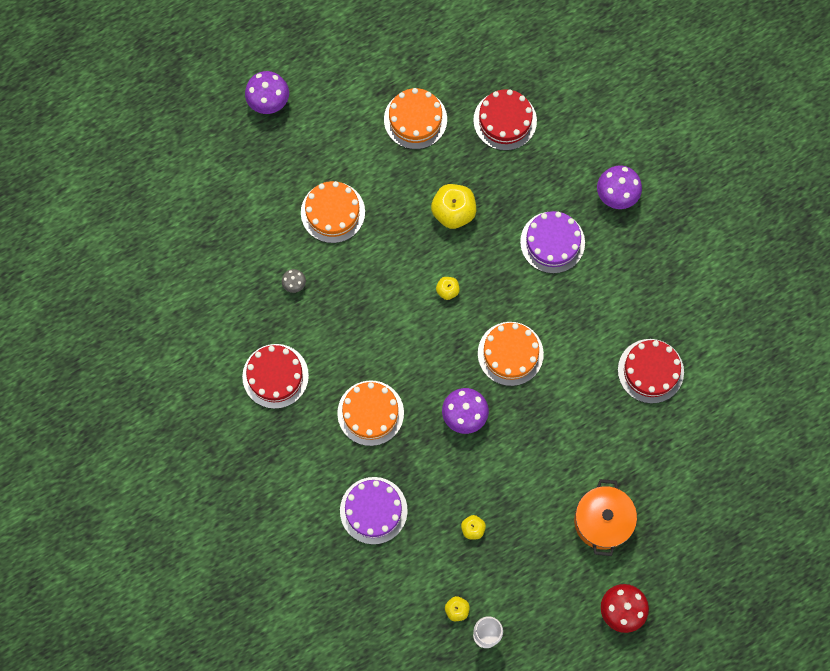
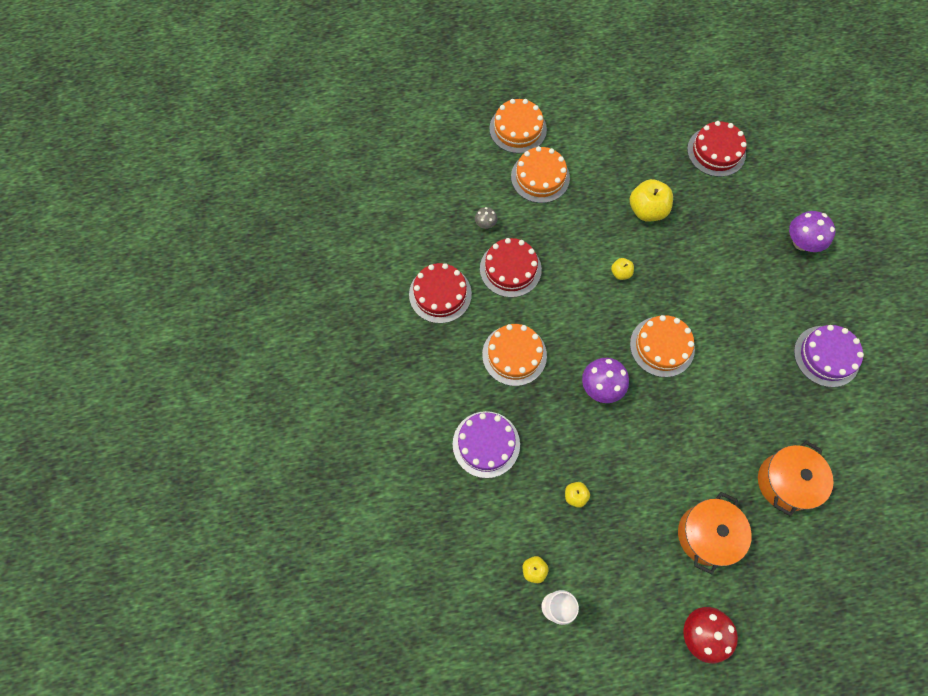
camera: 20 degrees right, 5 degrees down
purple mushroom [245,71,289,114] -> none
orange cake [384,88,447,149] -> orange cake moved to [489,99,547,153]
purple cake [520,211,585,274] -> purple cake moved to [794,325,864,387]
red cake [618,339,684,403] -> red cake moved to [480,238,542,298]
none -> orange pot [758,441,834,516]

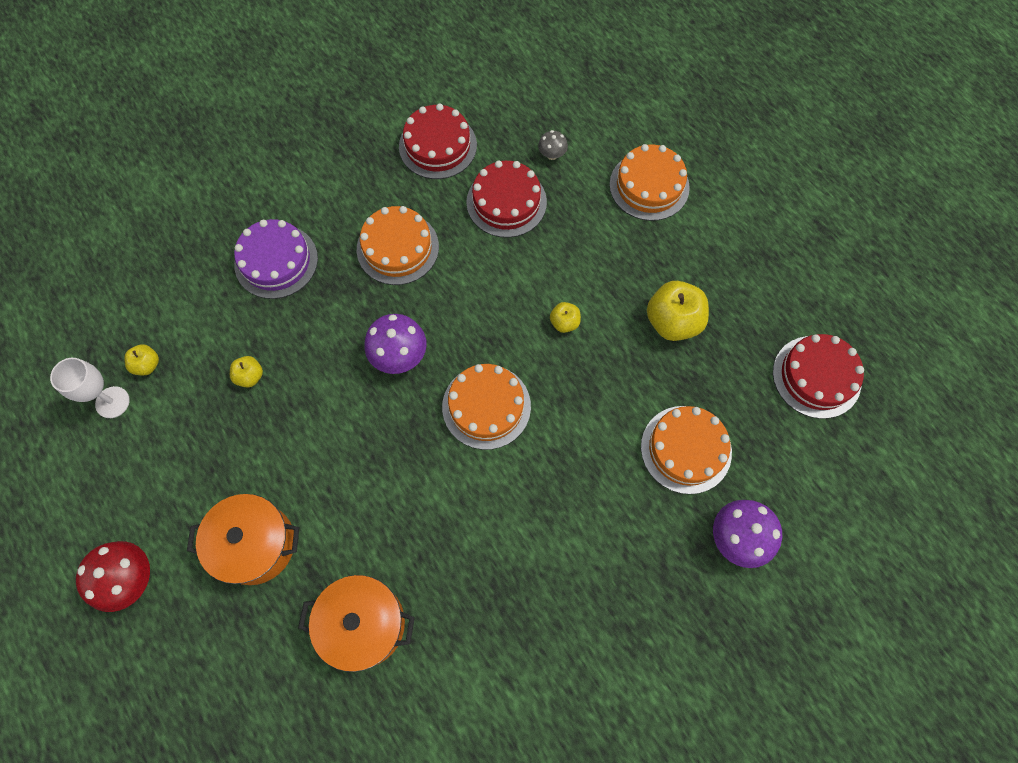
camera: 65 degrees right, 0 degrees up
orange cake [489,99,547,153] -> orange cake moved to [641,406,732,494]
purple cake [794,325,864,387] -> none

